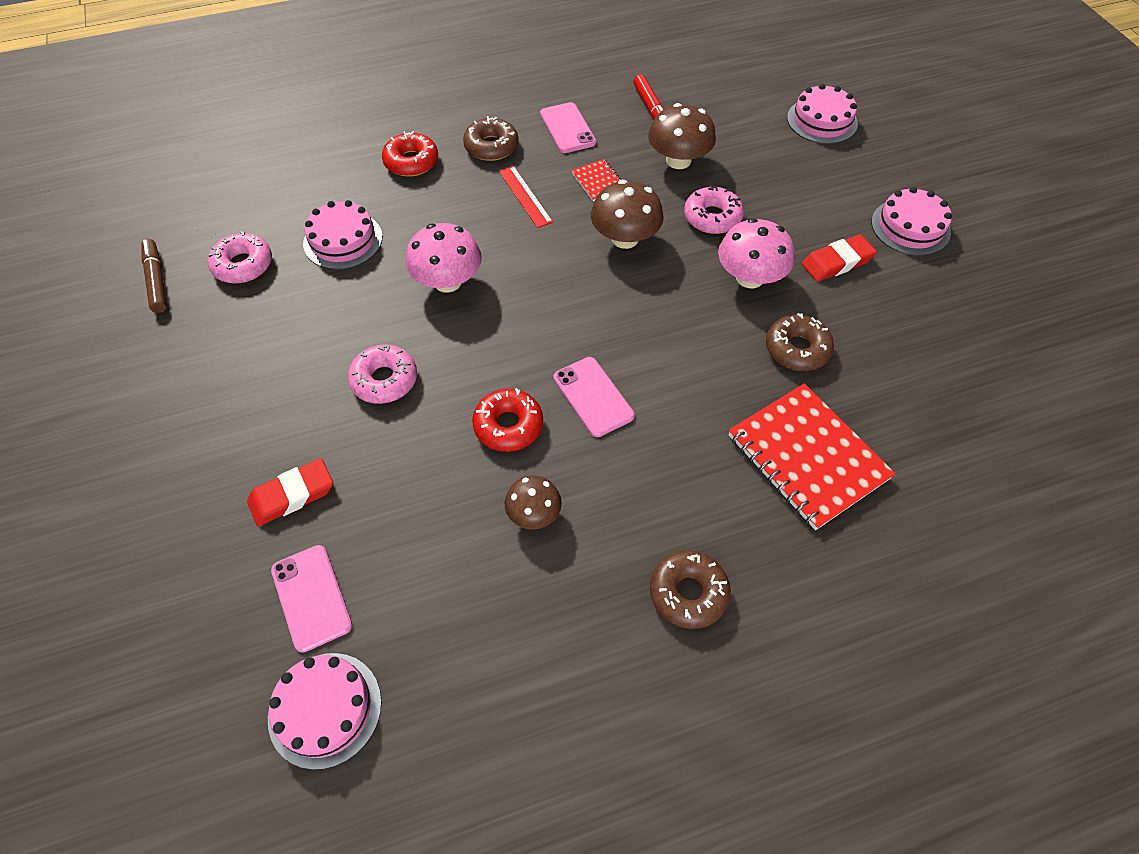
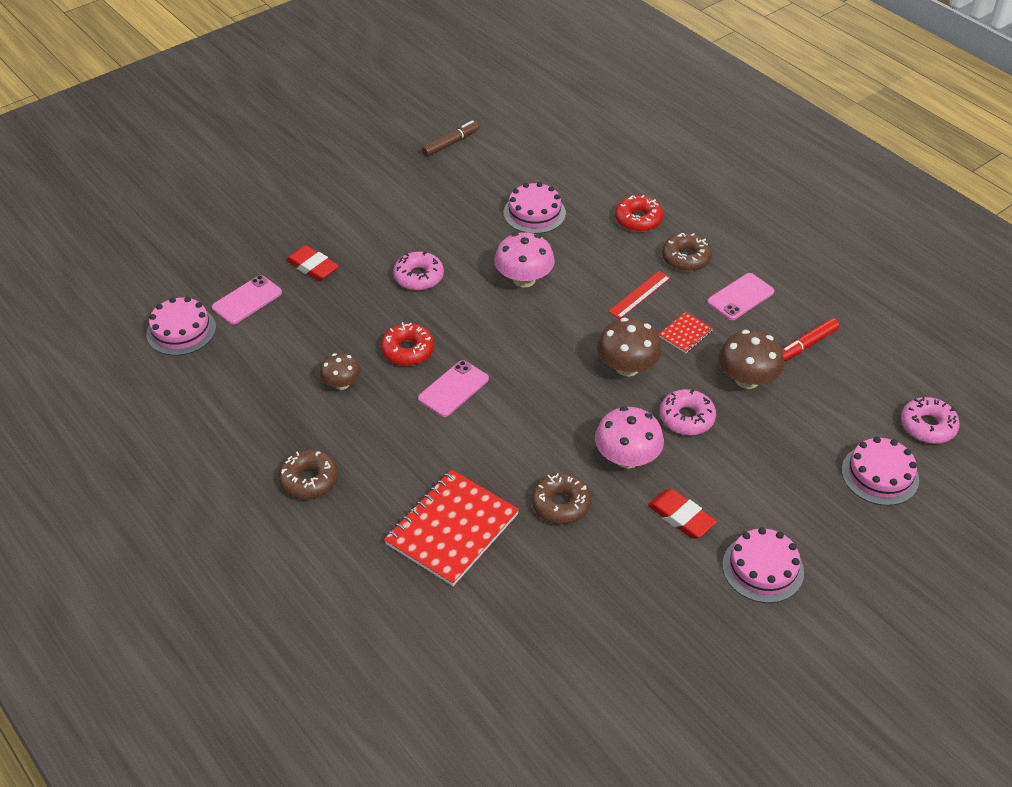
camera: 70 degrees right, 10 degrees down
pink donut [208,231,272,283] -> pink donut moved to [901,397,960,444]

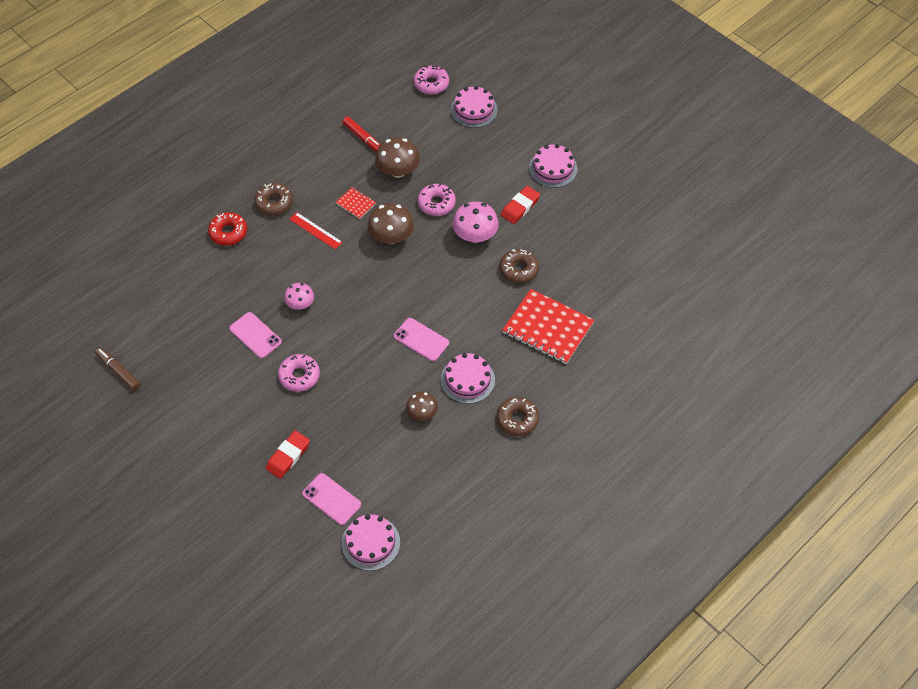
camera: 95 degrees left, 10 degrees up
red donut [381,322,434,366] -> none
pink mushroom [494,232,555,287] -> pink mushroom [284,283,314,310], size x0.63
pink cake [504,182,566,234] -> pink cake moved to [441,353,495,404]
pink phone [707,273,774,320] -> pink phone moved to [229,312,282,358]

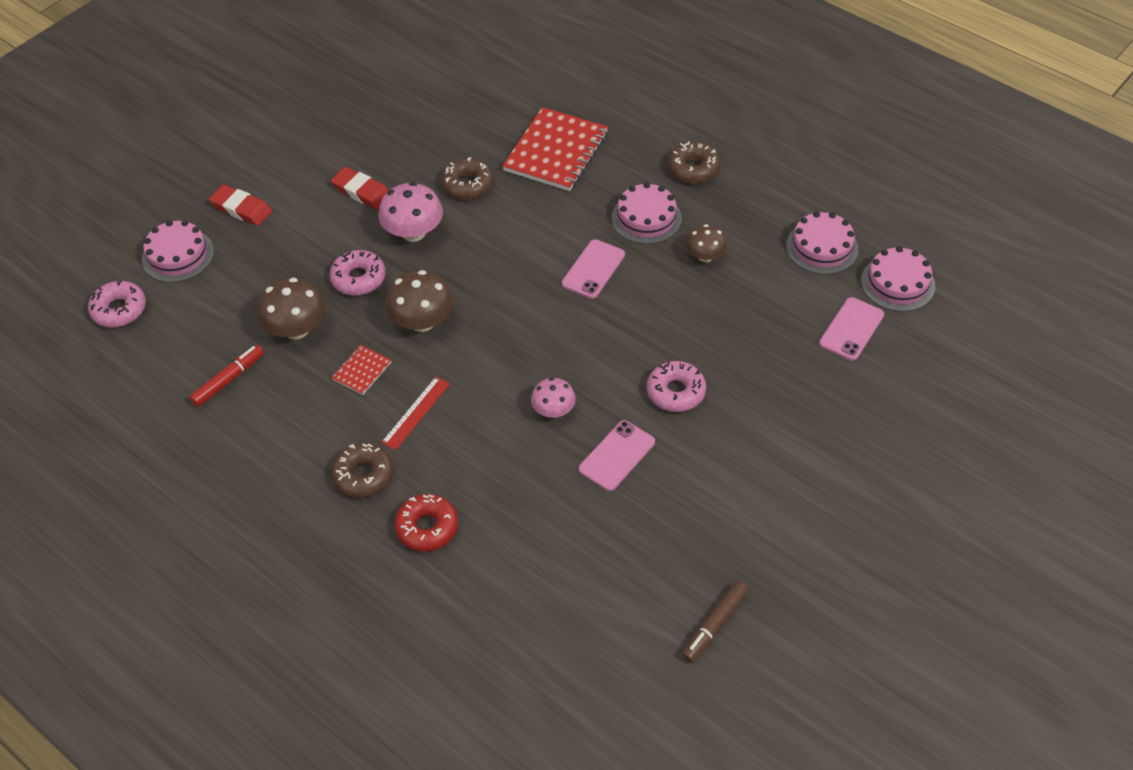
camera: 95 degrees left, 5 degrees down
red eraser [266,431,310,479] -> red eraser moved to [209,185,272,226]
pink cake [529,144,578,188] -> pink cake moved to [786,211,859,274]

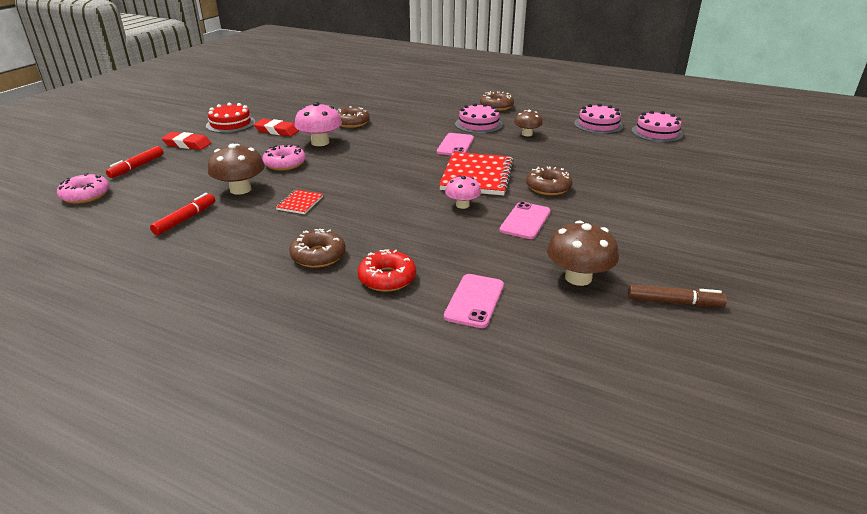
camera: 15 degrees left, 20 degrees down
pink cake [142,220,214,282] -> red marker [106,146,163,178]
red ruler [381,377,450,450] -> none
brown mushroom [385,270,453,332] -> brown mushroom moved to [547,220,619,286]
red notebook [502,107,608,191] -> red notebook moved to [439,152,514,195]
pink donut [647,361,706,412] -> brown donut [526,167,572,195]
brown marker [682,581,749,663] -> brown marker turned 105 degrees counterclockwise [628,284,727,307]
pink phone [819,297,884,361] -> pink phone moved to [444,274,504,328]
none -> red cake [206,103,255,133]

